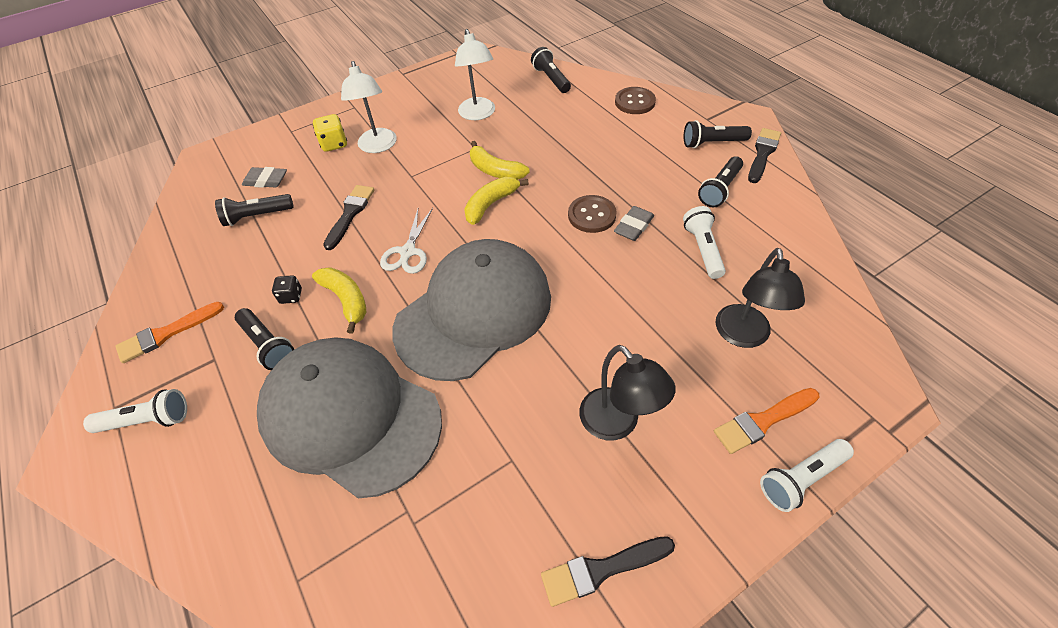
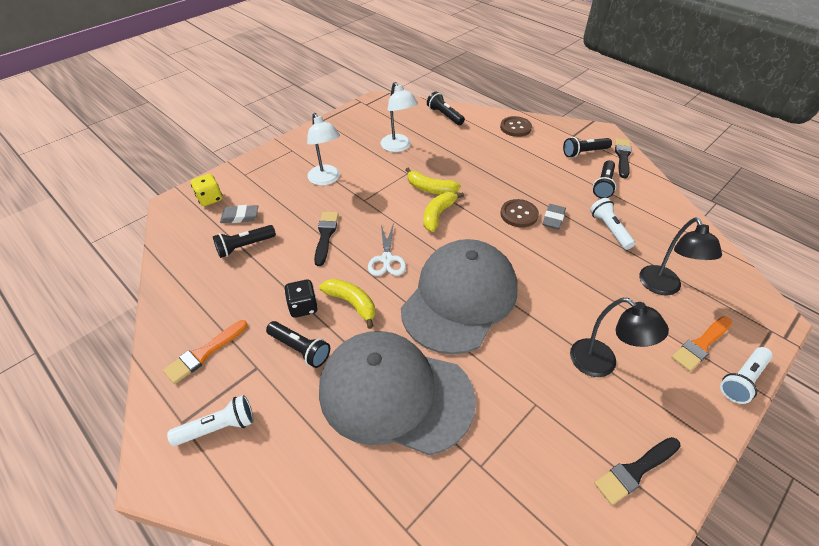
camera: 15 degrees left, 5 degrees down
black dice [272,275,302,304] -> black dice [284,279,318,318], size x1.51
yellow dice [313,114,347,152] -> yellow dice moved to [191,174,222,206]

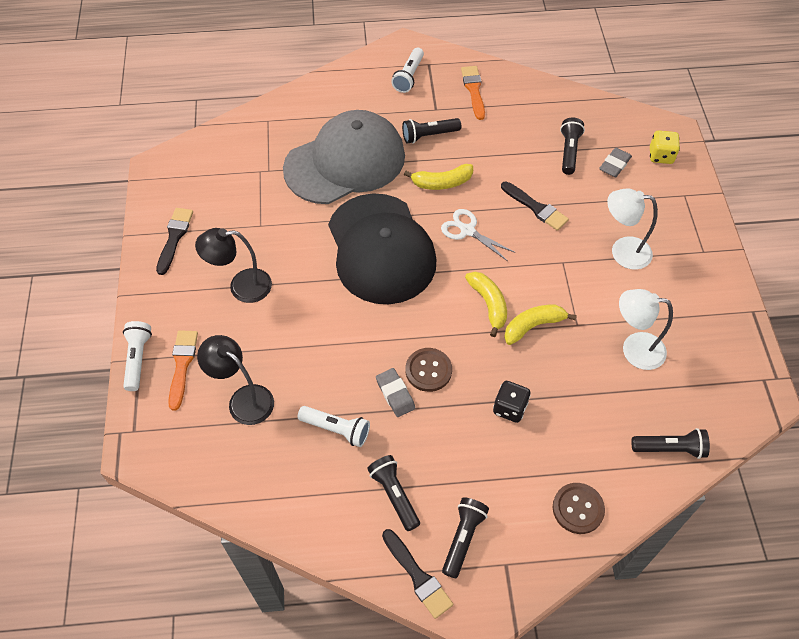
camera: 130 degrees right, 10 degrees up
black dice [284,279,318,318] -> black dice moved to [493,381,531,423]
grey cap [401,239,518,355] -> black cap [328,193,437,304]

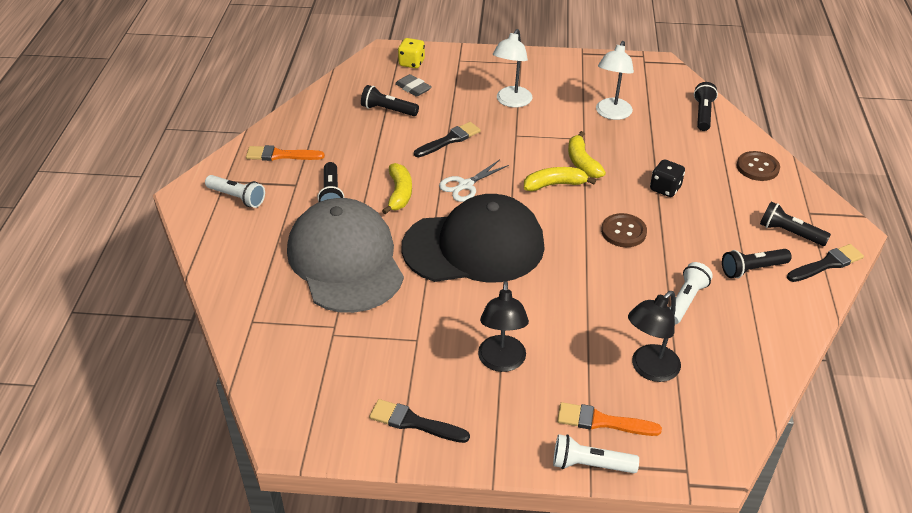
camera: 80 degrees left, 15 degrees down
grey eraser [376,368,415,417] -> none

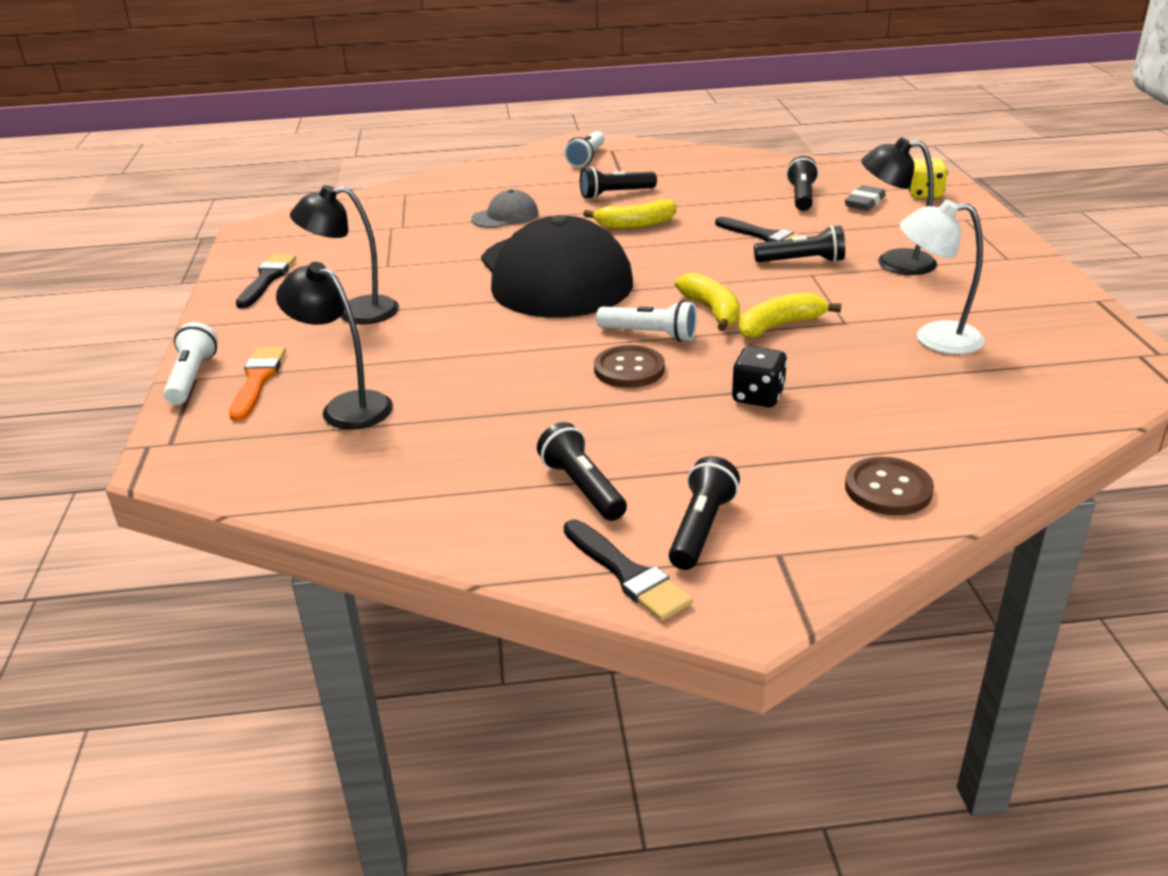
camera: 80 degrees right, 10 degrees down
orange brush [246,145,325,161] -> none
grey cap [287,198,404,313] -> grey cap [471,189,538,228], size x0.41
white scissors [439,159,509,202] -> none
white lamp [493,29,532,107] -> black lamp [861,138,937,275]
white flashlight [670,262,713,325] -> white flashlight moved to [596,300,697,342]
black flashlight [694,82,718,131] -> black flashlight moved to [754,225,845,262]

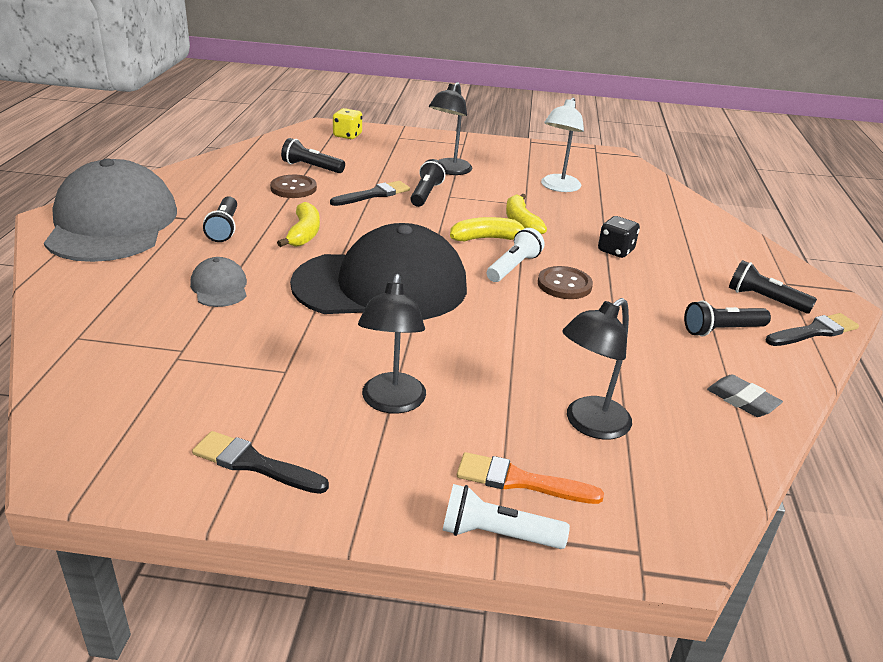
camera: 80 degrees left, 0 degrees up
white flashlight [564,131,604,167] -> grey cap [44,159,177,262]
grey eraser [845,185,886,211] -> grey eraser moved to [707,375,783,417]
brown button [845,457,934,515] -> brown button moved to [270,175,317,198]

